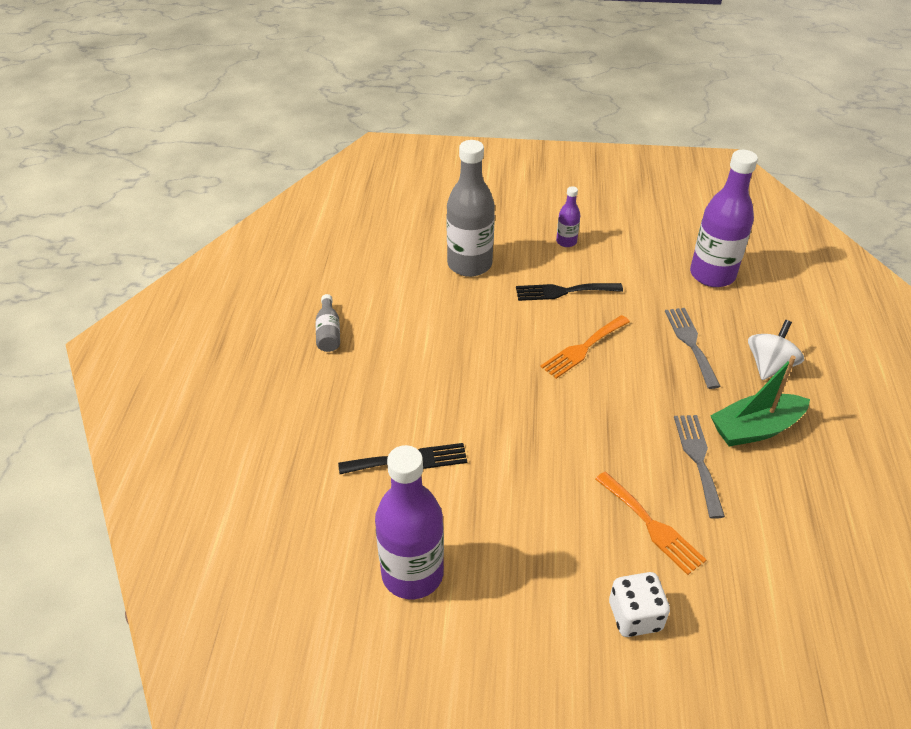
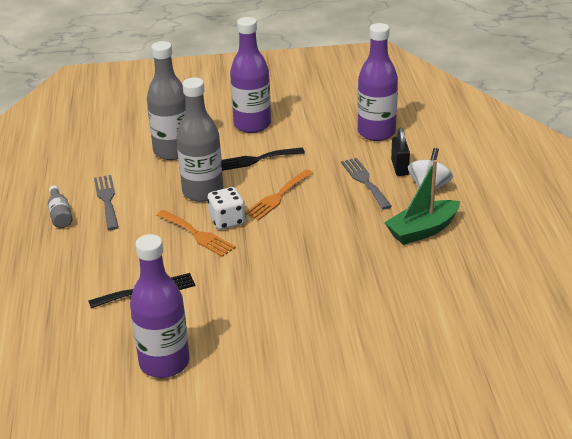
camera: 10 degrees left, 10 degrees down
purple bottle [556,186,580,247] -> purple bottle [230,17,271,133], size x2.10
orange fork [595,472,706,575] -> orange fork moved to [157,210,236,257]
white dice [609,572,670,637] -> white dice moved to [207,187,245,230]
grey fork [674,415,725,519] -> grey fork moved to [94,175,119,230]
none -> grey bottle [177,77,223,202]
none -> black padlock [391,127,410,176]

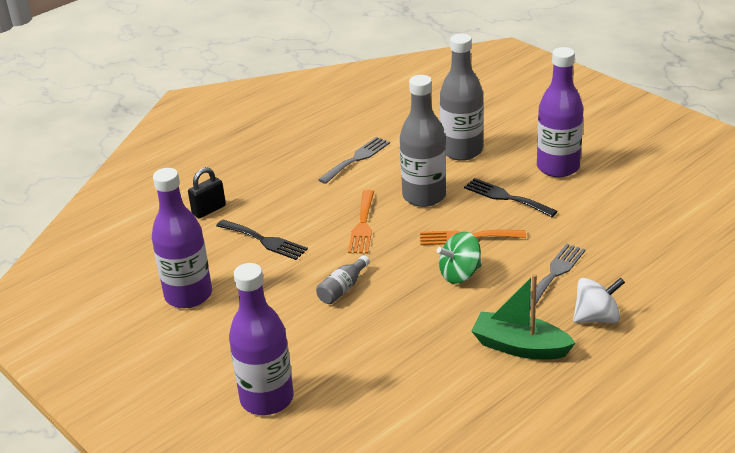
camera: 55 degrees right, 0 degrees up
grey bottle [48,185,73,228] -> grey bottle moved to [316,255,370,304]
white dice [207,187,245,230] -> none
purple bottle [358,23,398,141] -> purple bottle moved to [229,263,294,415]
black padlock [391,127,410,176] -> black padlock moved to [188,167,226,218]
none -> green spinning top [437,232,482,284]

